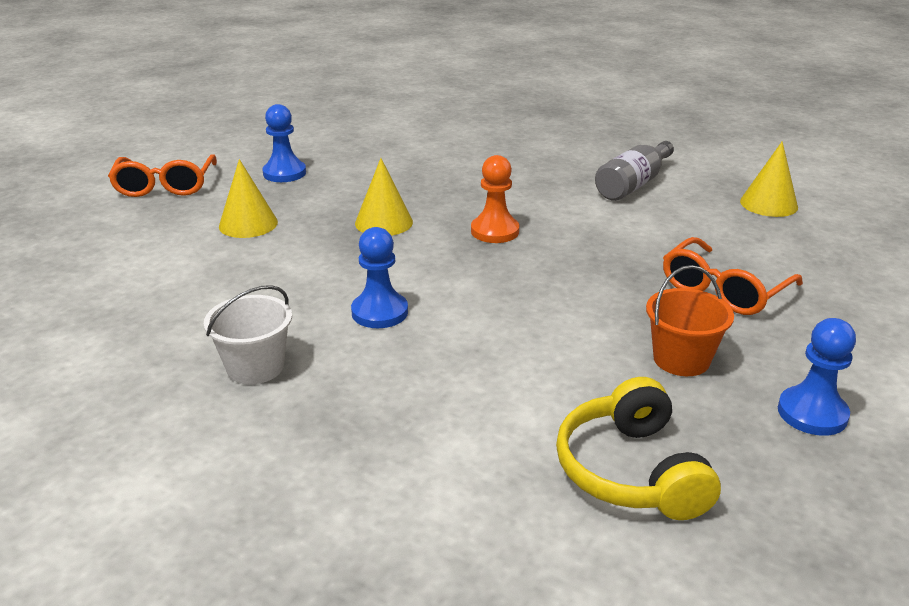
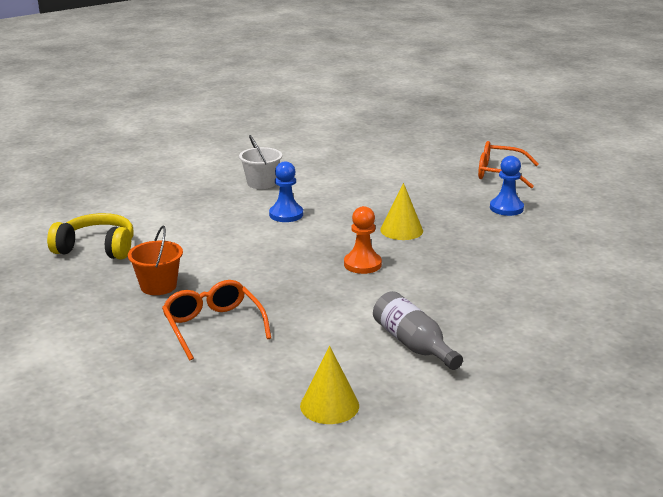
camera: 110 degrees right, 5 degrees down
yellow cone [219,159,278,238] -> none
blue pawn [778,318,856,436] -> none

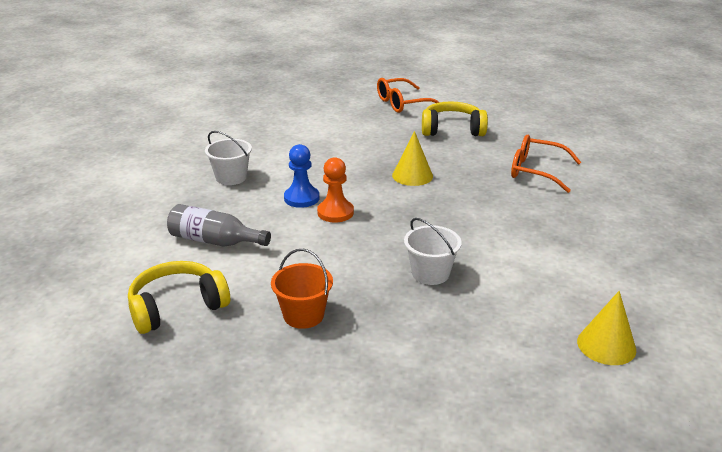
camera: 40 degrees left, 5 degrees up
orange glasses [162,280,271,360] -> orange glasses moved to [511,135,581,193]
orange pawn [344,206,382,274] -> orange pawn moved to [317,157,354,223]
grey bottle [373,291,463,370] -> grey bottle moved to [167,204,271,247]
blue pawn [490,156,524,216] -> yellow headphones [422,101,488,136]
none -> white bucket [404,218,462,285]

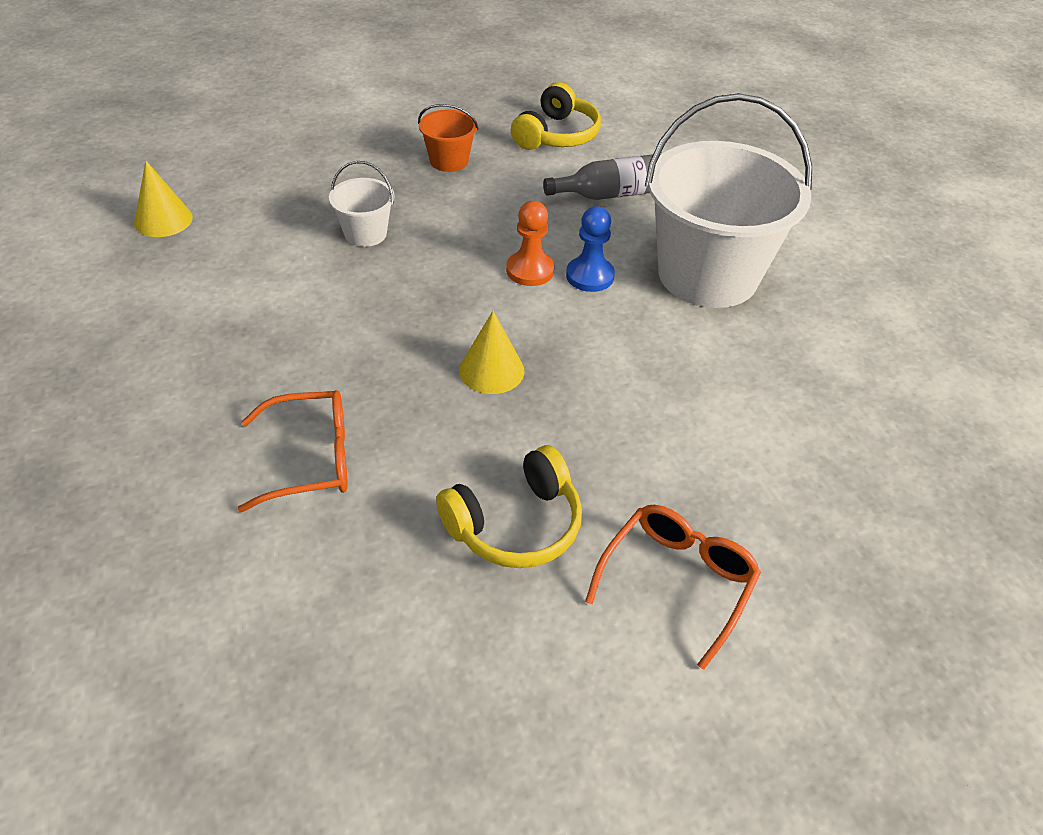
camera: 145 degrees right, 15 degrees up
white bucket [205,131,252,185] -> white bucket [645,93,812,308], size x2.31

